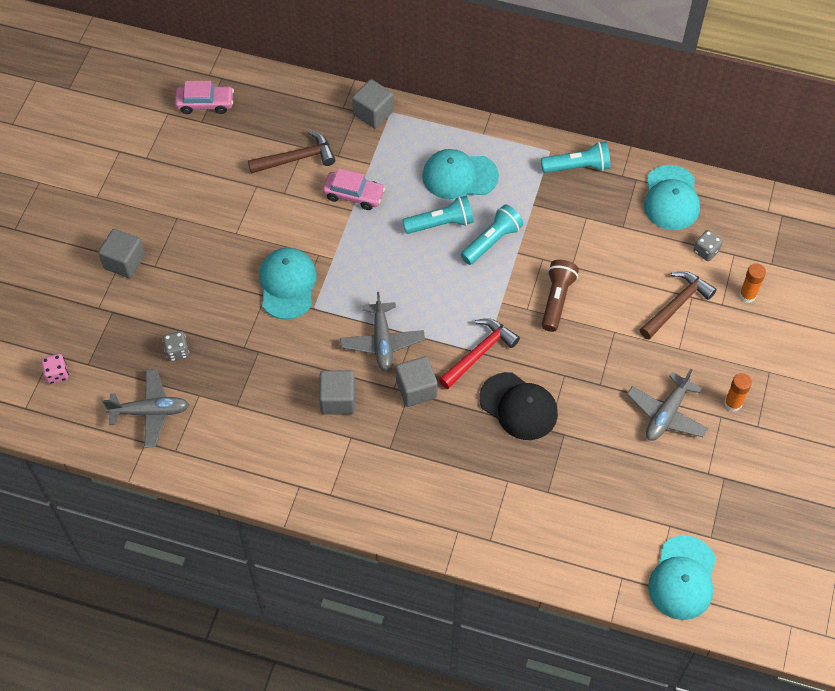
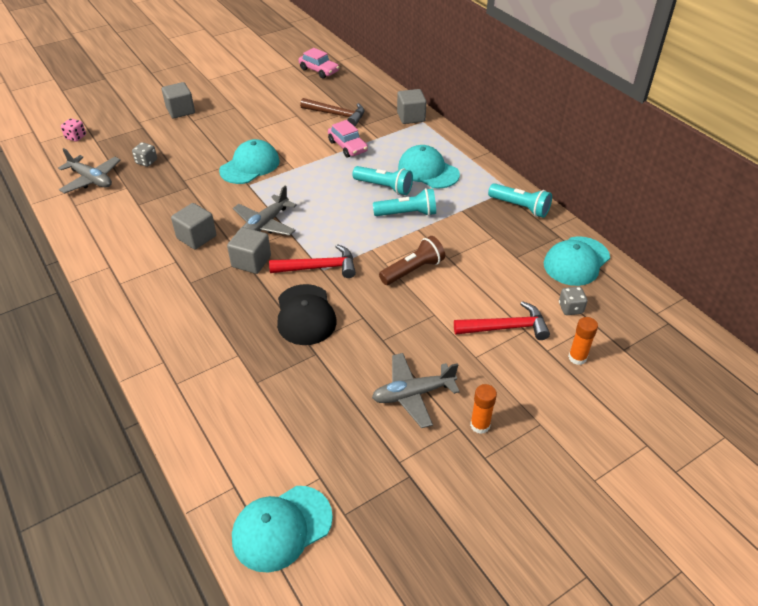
camera: 40 degrees right, 15 degrees down
brown hammer [640,271,717,339] -> red hammer [454,301,550,340]

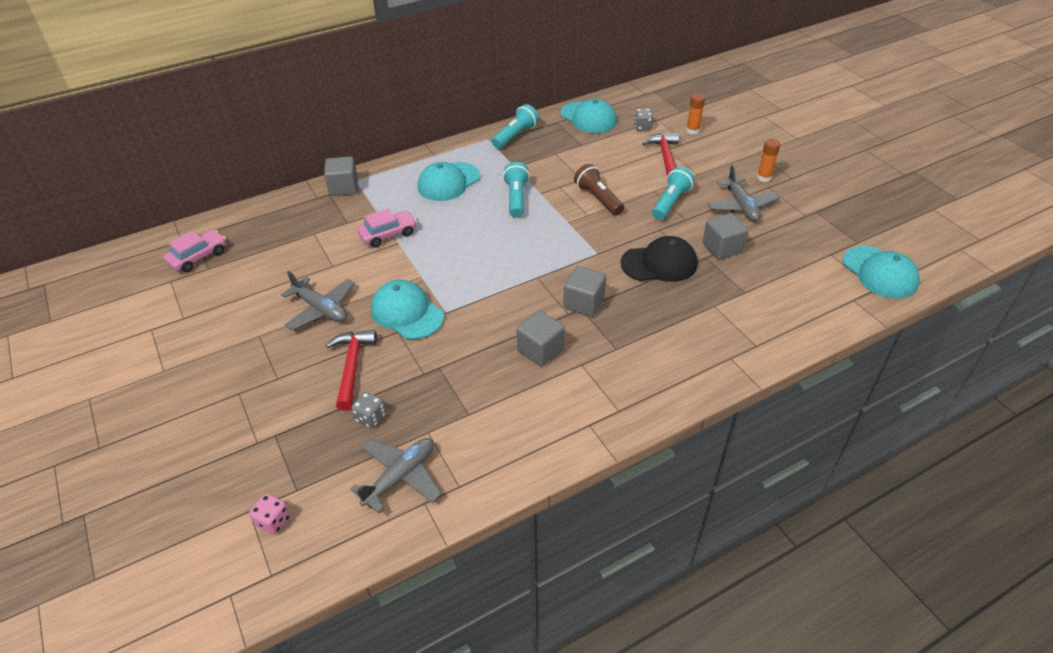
camera: 85 degrees left, 0 degrees up
grey cube [162,82,195,118] -> grey cube moved to [702,213,748,260]
grey plane [233,186,297,236] -> grey plane moved to [281,271,355,330]
red hammer [269,244,356,278] -> red hammer moved to [326,330,377,411]
brown hammer [300,98,364,126] -> none
turquoise flashlight [352,166,413,195] -> turquoise flashlight moved to [652,167,695,220]

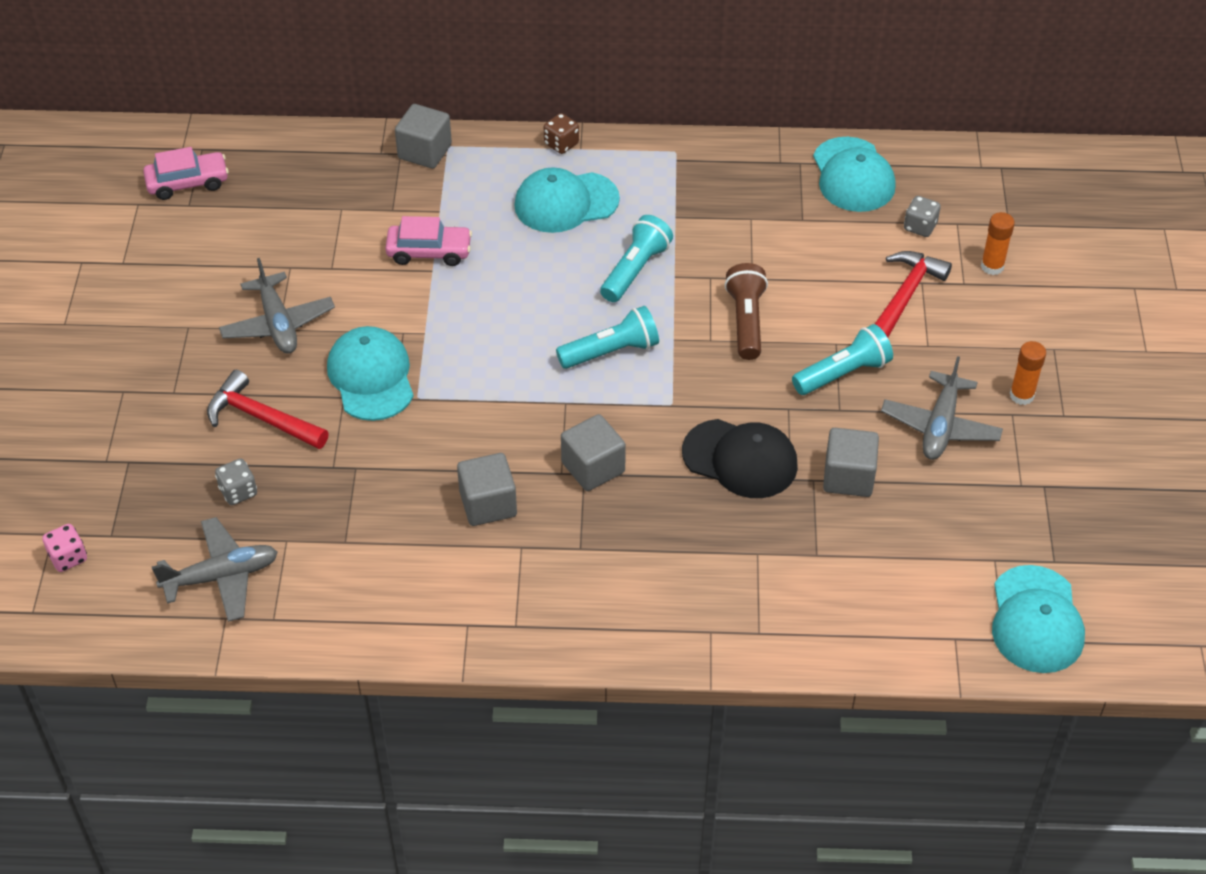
camera: 30 degrees right, 5 degrees up
red hammer [326,330,377,411] -> red hammer turned 90 degrees counterclockwise [207,370,329,449]
turquoise flashlight [492,104,539,149] -> turquoise flashlight moved to [556,306,659,369]
none -> brown dice [544,113,579,154]

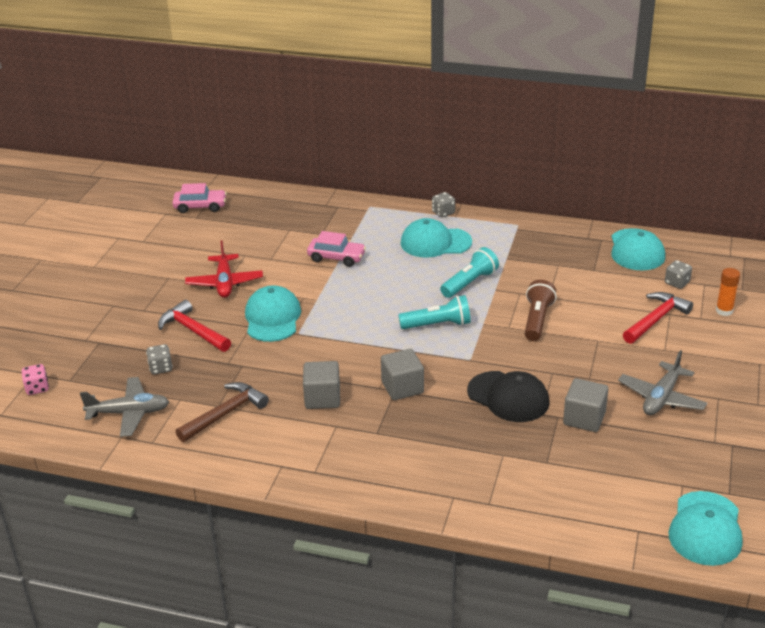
camera: 15 degrees right, 15 degrees down
grey plane [219,258,335,354] -> red plane [185,241,263,298]
grey cube [395,104,452,169] -> none
brown dice [544,113,579,154] -> grey dice [432,192,455,218]
turquoise flashlight [792,324,893,395] -> none
orange glue stick [1010,341,1046,405] -> none
none -> brown hammer [176,382,269,442]

